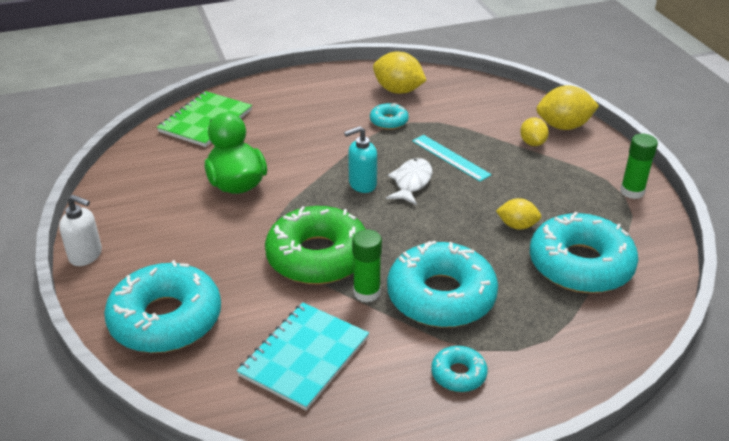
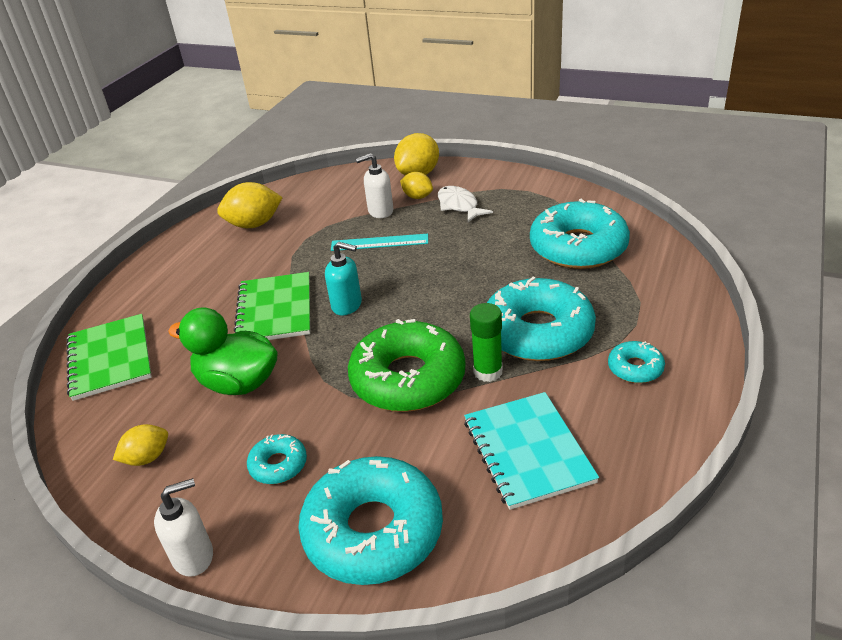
camera: 45 degrees left, 0 degrees up
turquoise soap dispenser [344,126,377,193] -> turquoise soap dispenser turned 90 degrees counterclockwise [325,242,362,315]
turquoise donut [370,103,409,130] -> turquoise donut moved to [247,434,307,484]
white fish [386,158,432,205] -> white fish moved to [438,186,493,222]
yellow lemon [496,198,541,230] -> yellow lemon moved to [113,424,168,466]
green glue stick [620,134,658,199] -> none
none -> green notebook [234,272,310,340]
none -> white soap dispenser [356,153,393,218]

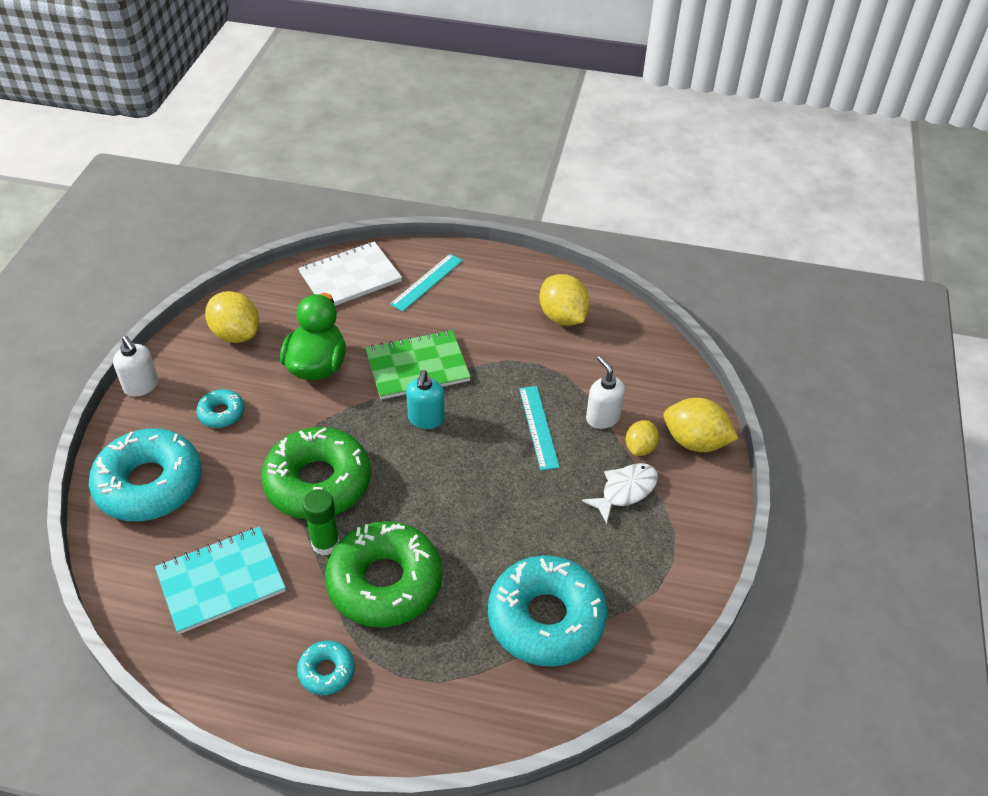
camera: 75 degrees right, 10 degrees up
green notebook [66,314,152,401] -> white notebook [298,241,402,306]
yellow lemon [113,424,168,466] -> yellow lemon [205,291,259,343], size x1.65
turquoise donut [487,277,596,361] -> green donut [325,521,442,628]
none -> turquoise ruler [390,254,463,312]

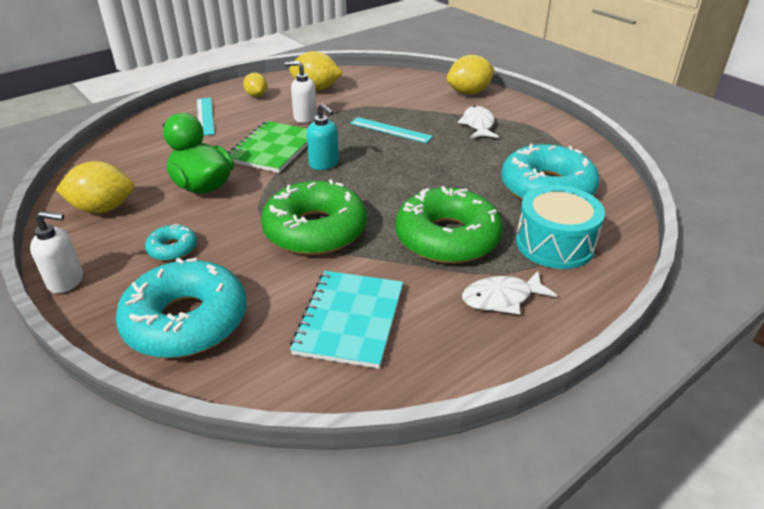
camera: 50 degrees left, 10 degrees down
turquoise donut [297,641,355,695] -> white fish [462,271,557,314]
white notebook [298,241,402,306] -> none
green glue stick [303,489,340,555] -> none
white soap dispenser [586,356,625,429] -> white soap dispenser moved to [285,61,317,123]
yellow lemon [626,420,659,456] -> yellow lemon moved to [243,73,267,97]
none -> turquoise drum [516,185,605,269]

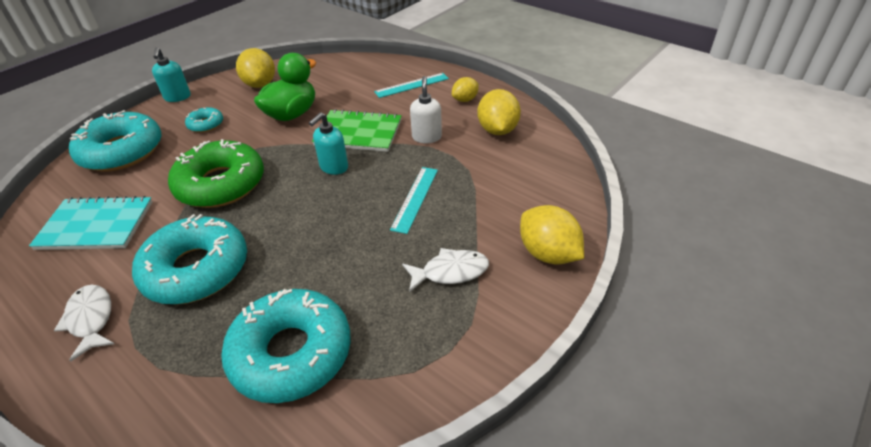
camera: 80 degrees right, 5 degrees up
white soap dispenser [30,211,83,294] -> turquoise soap dispenser [152,47,191,102]
green donut [396,186,503,264] -> turquoise donut [132,214,247,305]
turquoise drum [516,185,605,269] -> none

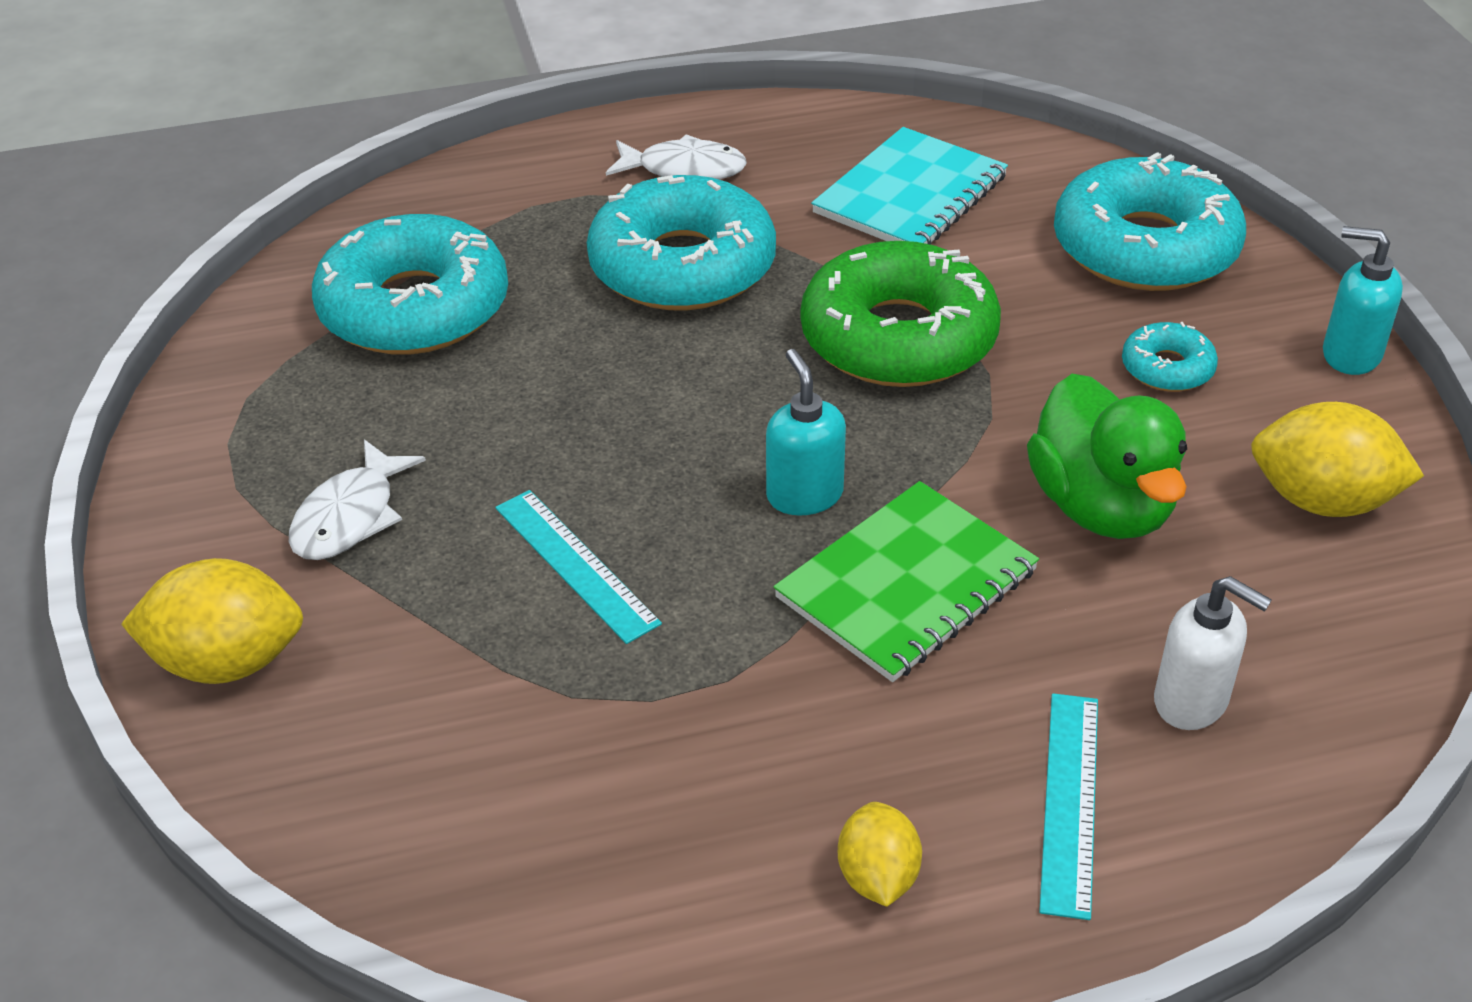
camera: 125 degrees right, 0 degrees up
white soap dispenser [410,76,442,143] -> white soap dispenser moved to [1154,576,1272,730]
yellow lemon [477,89,521,135] -> none

